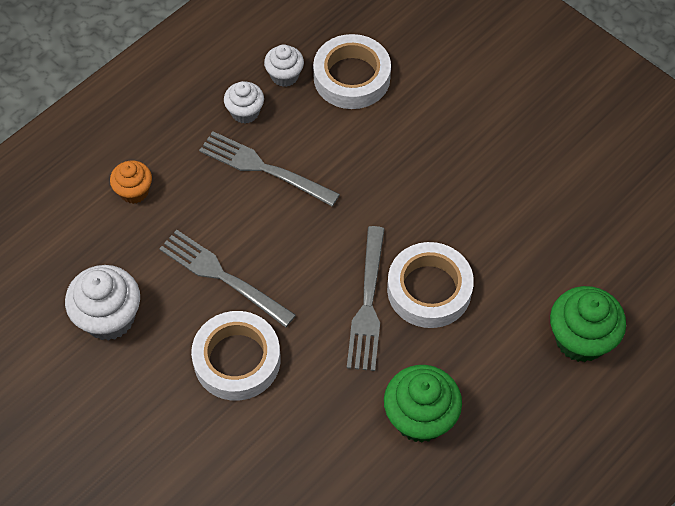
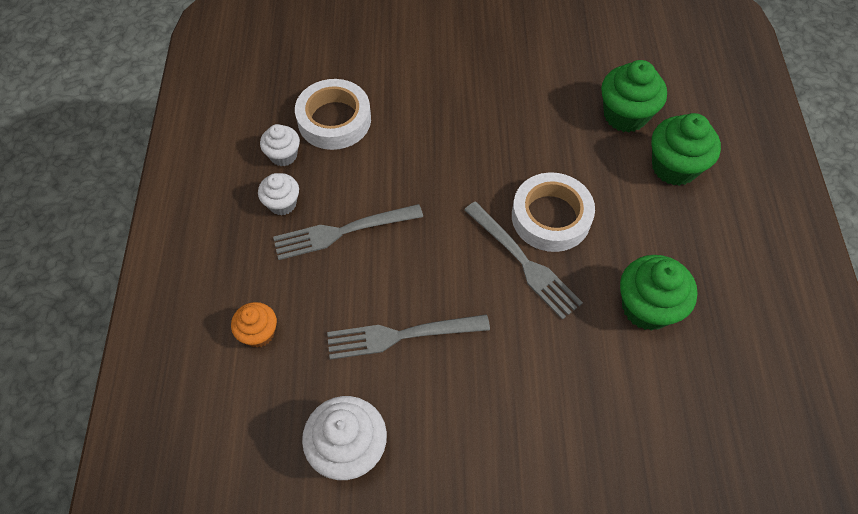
camera: 45 degrees left, 0 degrees up
white tape [191,311,281,401] -> none
none -> green cupcake [601,60,667,132]

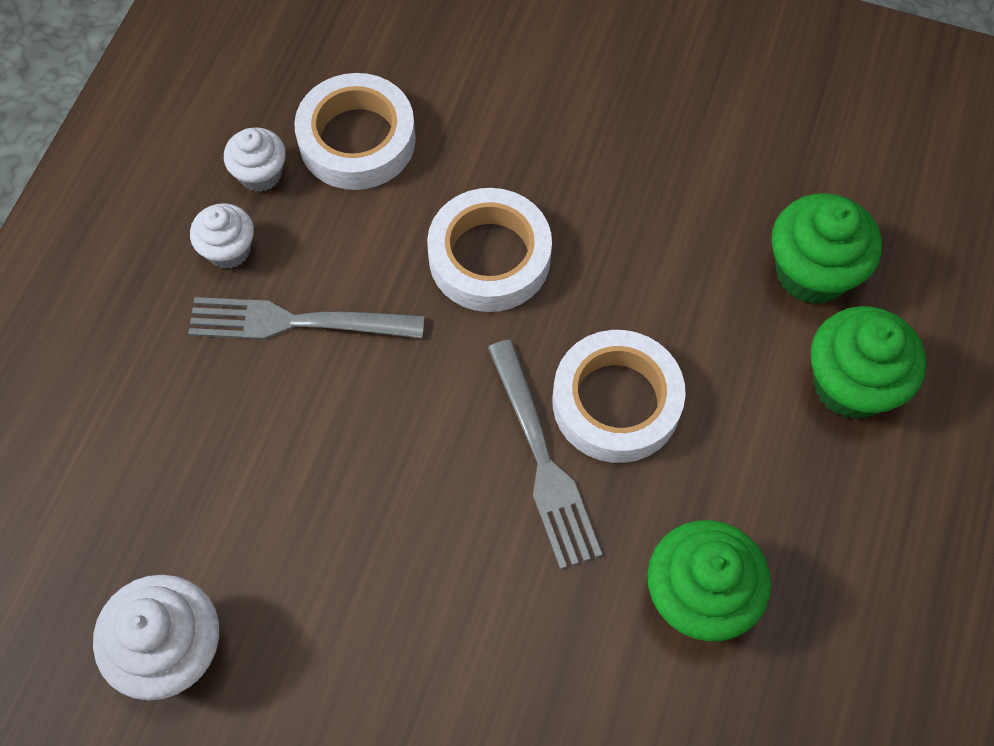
camera: 20 degrees right, 5 degrees up
orange cupcake [231,302,277,348] -> none
grey fork [327,314,490,360] -> none
none -> white tape [427,188,552,312]

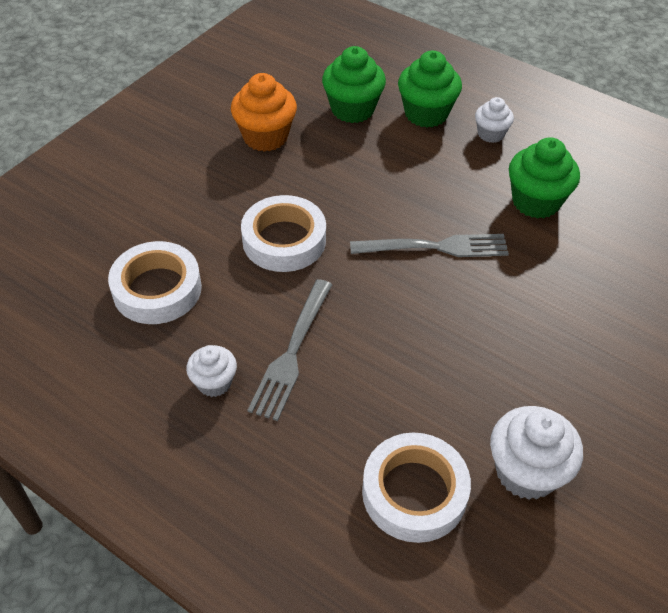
camera: 75 degrees left, 15 degrees down
white cupcake [224,128,286,192] -> white cupcake moved to [475,97,514,143]
white tape [553,330,686,463] -> white tape moved to [362,433,471,543]
none -> orange cupcake [231,73,297,152]

